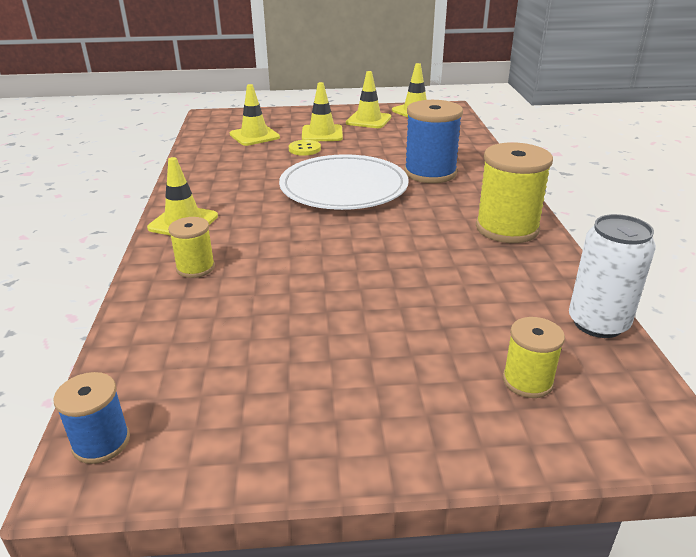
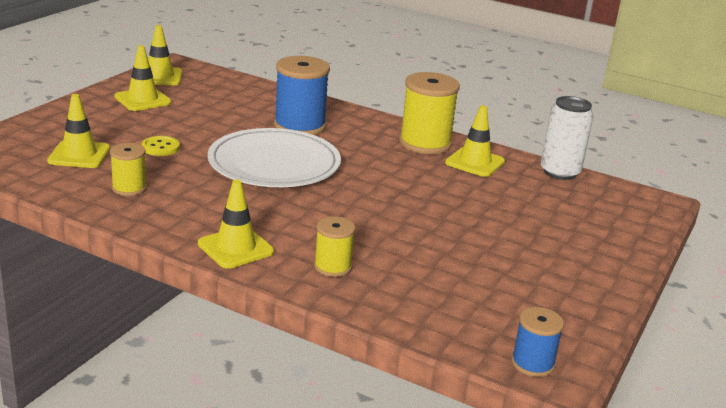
camera: 60 degrees left, 5 degrees down
yellow traffic cone [302,82,343,141] -> yellow traffic cone moved to [445,105,505,177]
yellow spool [503,317,565,398] -> yellow spool moved to [110,143,147,196]

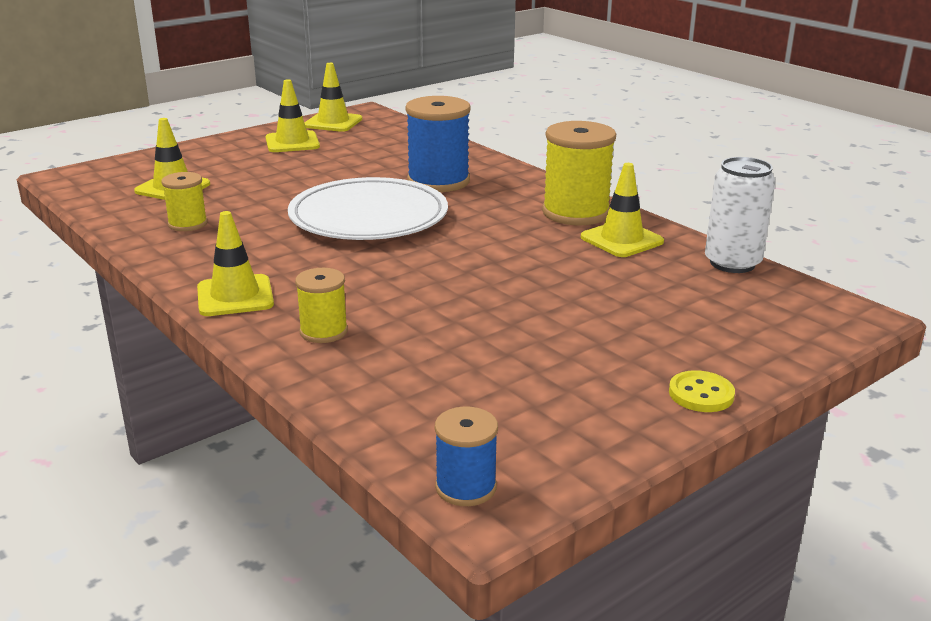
camera: 25 degrees right, 0 degrees up
yellow button [142,136,180,156] -> yellow button moved to [669,370,735,412]

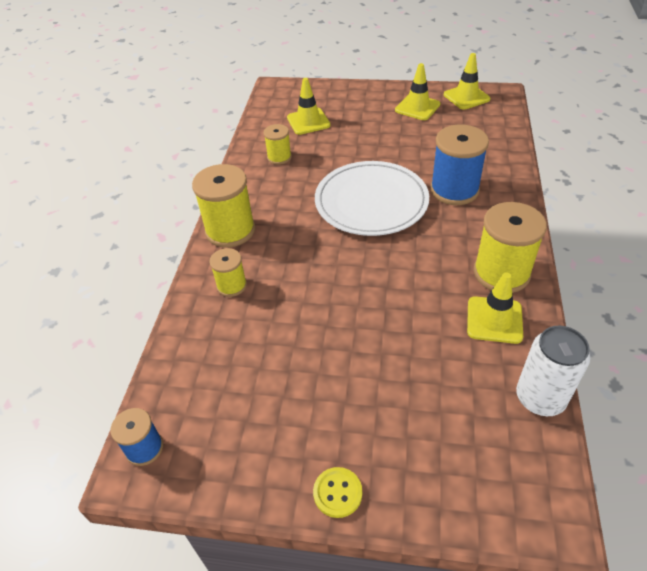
camera: 50 degrees right, 20 degrees up
yellow traffic cone [197,211,274,316] -> yellow spool [192,164,255,247]

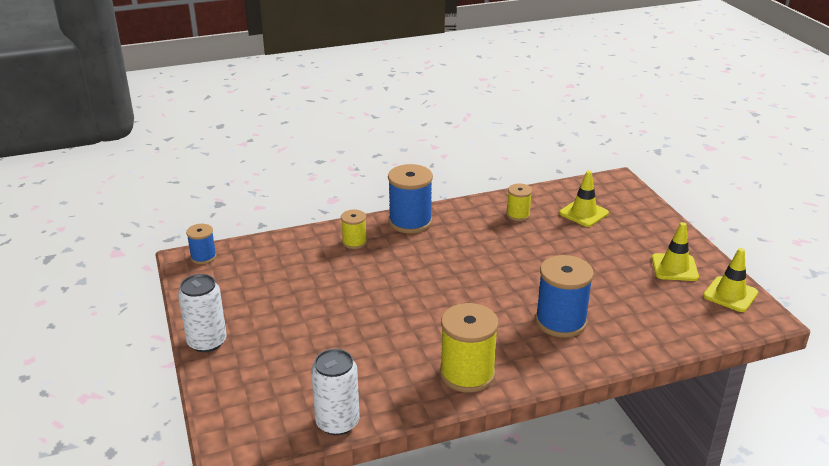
camera: 60 degrees right, 15 degrees down
yellow spool [192,164,255,247] -> blue spool [388,164,433,234]
yellow button [313,467,362,518] -> white can [178,274,227,352]
white plate [315,161,429,236] -> none
yellow traffic cone [467,272,523,344] -> none

